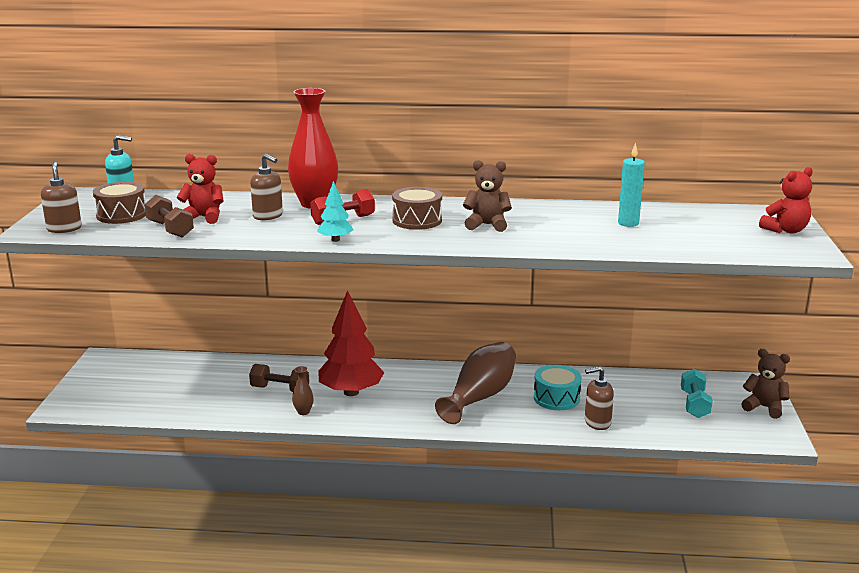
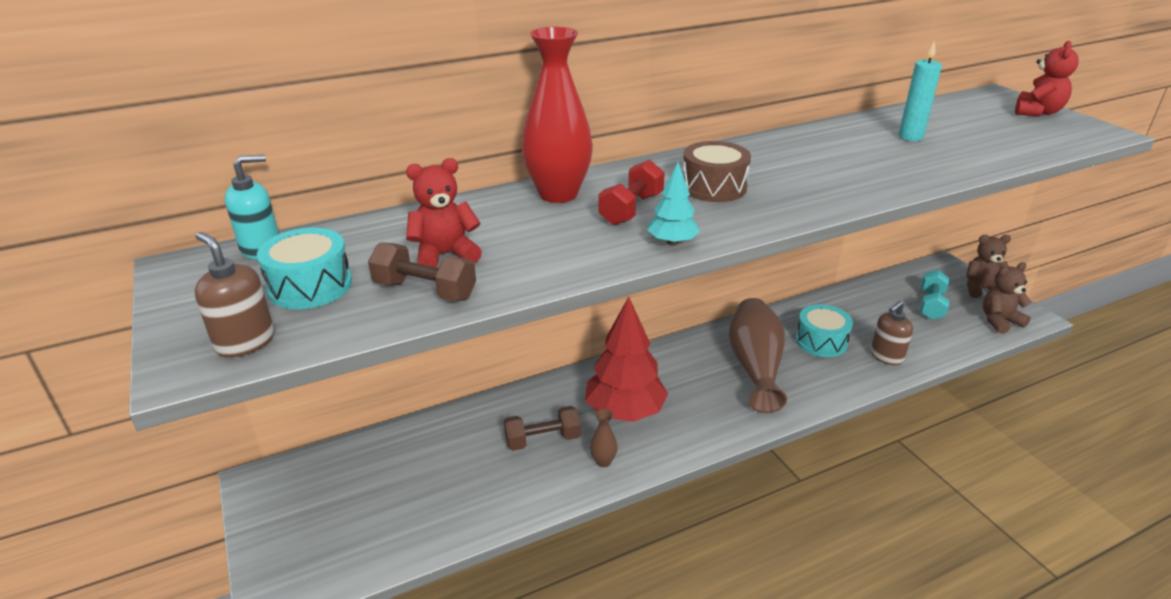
camera: 30 degrees left, 10 degrees up
brown drum [93,182,146,224] -> turquoise drum [257,228,352,309]
brown soap dispenser [250,154,283,220] -> none
brown teddy bear [463,160,512,232] -> brown teddy bear moved to [983,262,1031,334]
turquoise dumbbell [681,369,713,418] -> turquoise dumbbell turned 45 degrees clockwise [920,270,949,320]

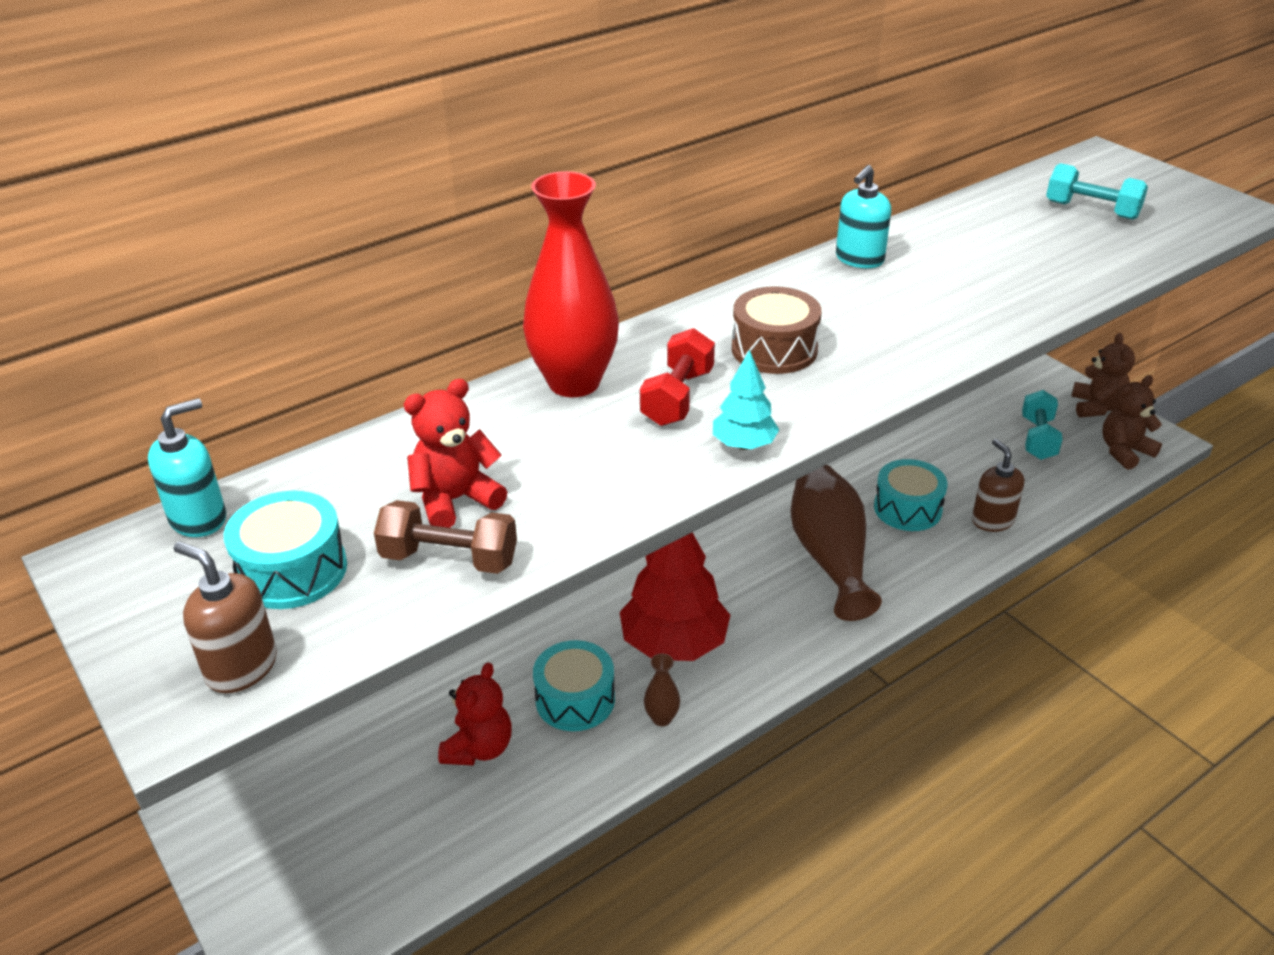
camera: 10 degrees left, 5 degrees up
brown dumbbell [504,406,581,451] -> turquoise drum [533,640,615,731]
brown soap dispenser [870,301,913,365] -> brown soap dispenser turned 120 degrees clockwise [972,439,1024,532]
turquoise candle [899,41,942,141] -> none
brown teddy bear [966,235,1011,298] -> brown teddy bear turned 105 degrees clockwise [1071,333,1135,417]
red teddy bear [1015,41,1079,117] -> red teddy bear moved to [438,663,512,766]
none -> turquoise soap dispenser [836,165,891,268]
none -> turquoise dumbbell [1046,163,1148,220]

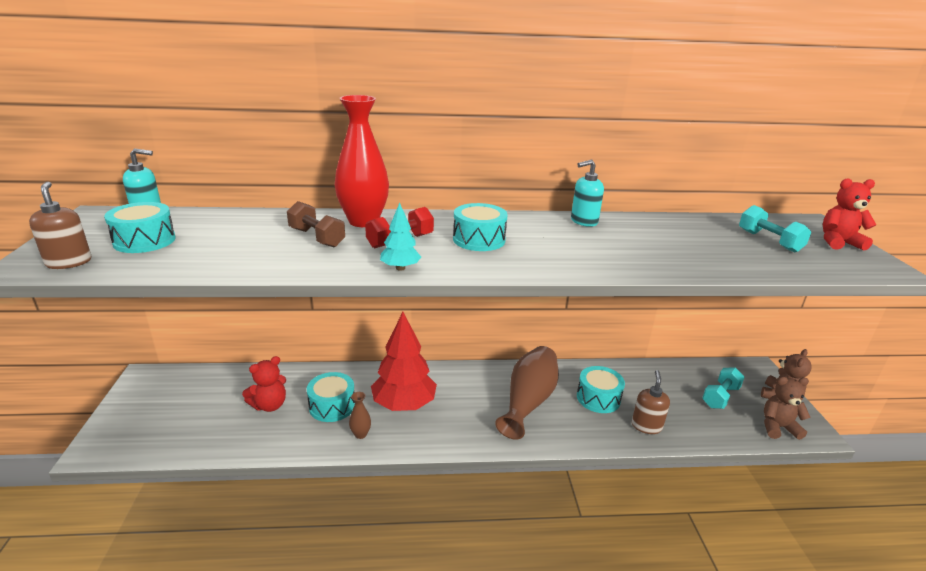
camera: 30 degrees right, 10 degrees down
brown dumbbell [374,500,517,574] -> brown dumbbell moved to [287,201,345,248]
red teddy bear [404,379,507,528] -> red teddy bear moved to [823,178,876,250]
brown drum [732,286,822,374] -> turquoise drum [453,203,507,251]

